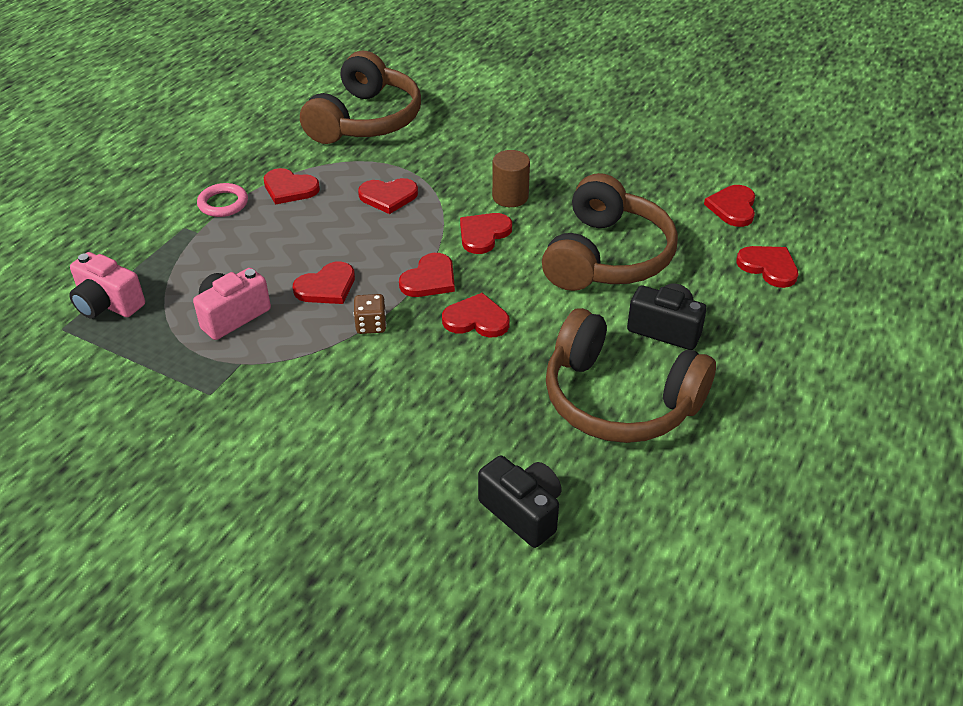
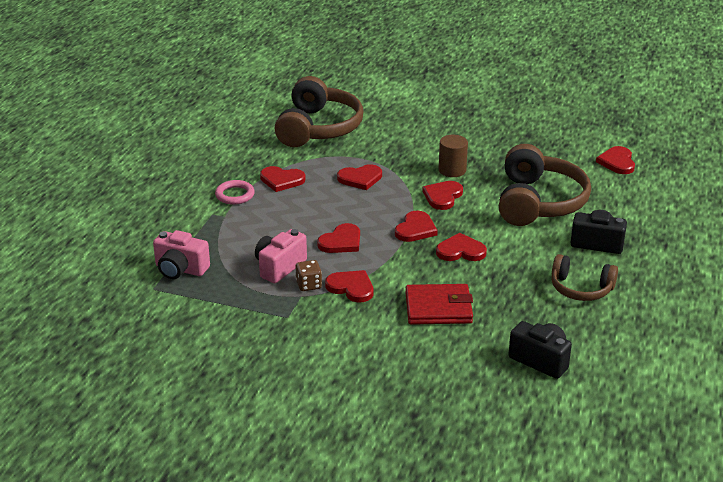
camera: 10 degrees left, 10 degrees down
brown dice [354,294,386,334] -> brown dice moved to [295,260,322,291]
brown headphones [546,308,716,443] -> brown headphones [551,254,618,301], size x0.57
red heart [736,246,799,288] -> red heart moved to [325,270,373,302]
none -> red wallet [405,284,473,325]

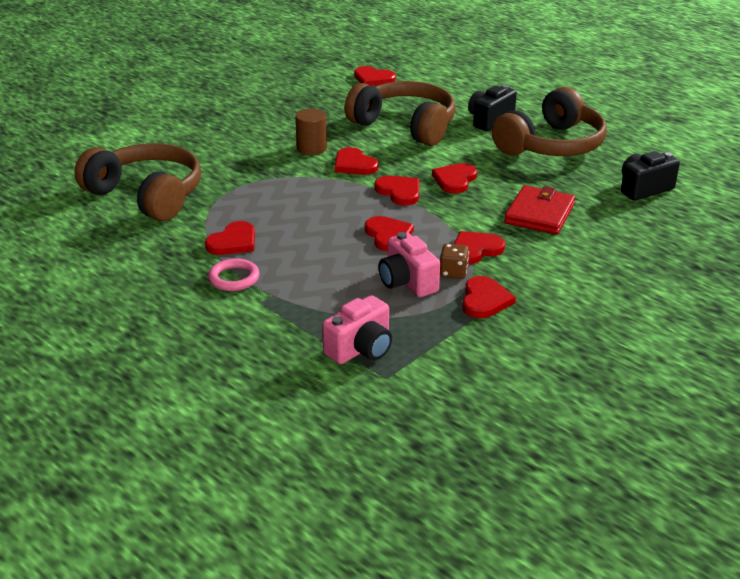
camera: 65 degrees left, 0 degrees up
red heart [337,164,382,190] -> red heart moved to [462,276,516,318]
brown headphones [551,254,618,301] -> brown headphones [492,87,607,156], size x1.74

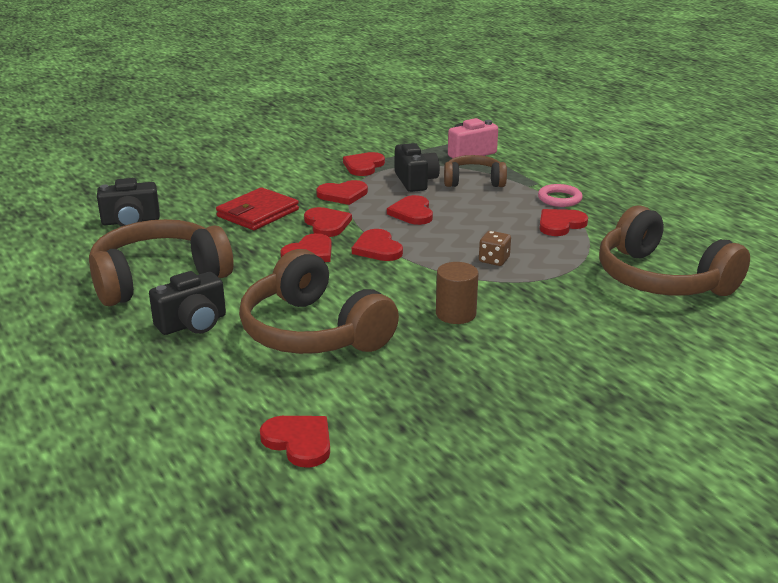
camera: 165 degrees left, 5 degrees down
red heart [335,147,378,175] -> red heart moved to [304,207,352,237]
pink camera [378,232,440,297] -> black camera [395,143,440,192]
brown dice [440,244,469,279] -> brown dice moved to [479,231,511,266]
none -> brown headphones [444,155,507,187]

